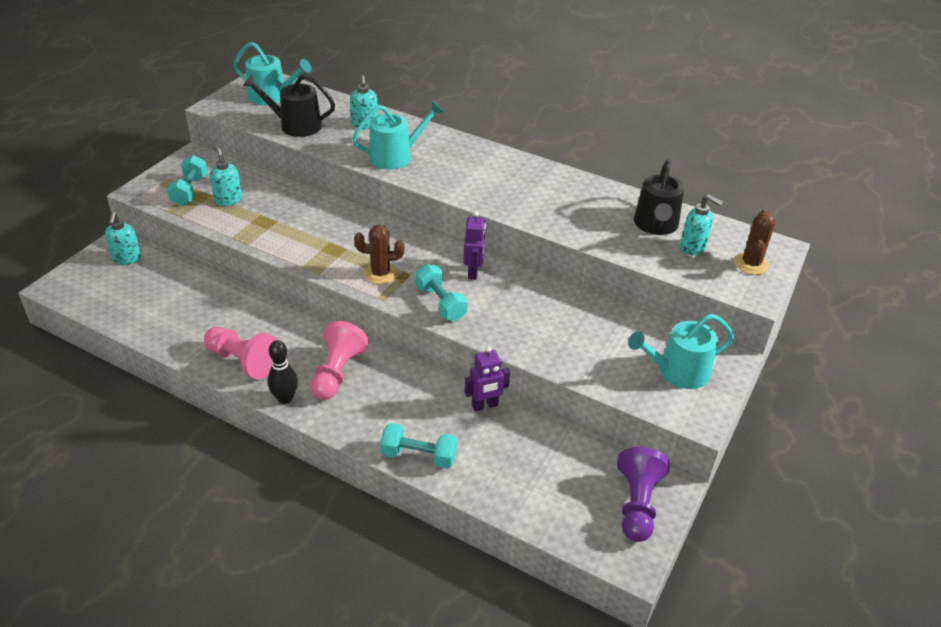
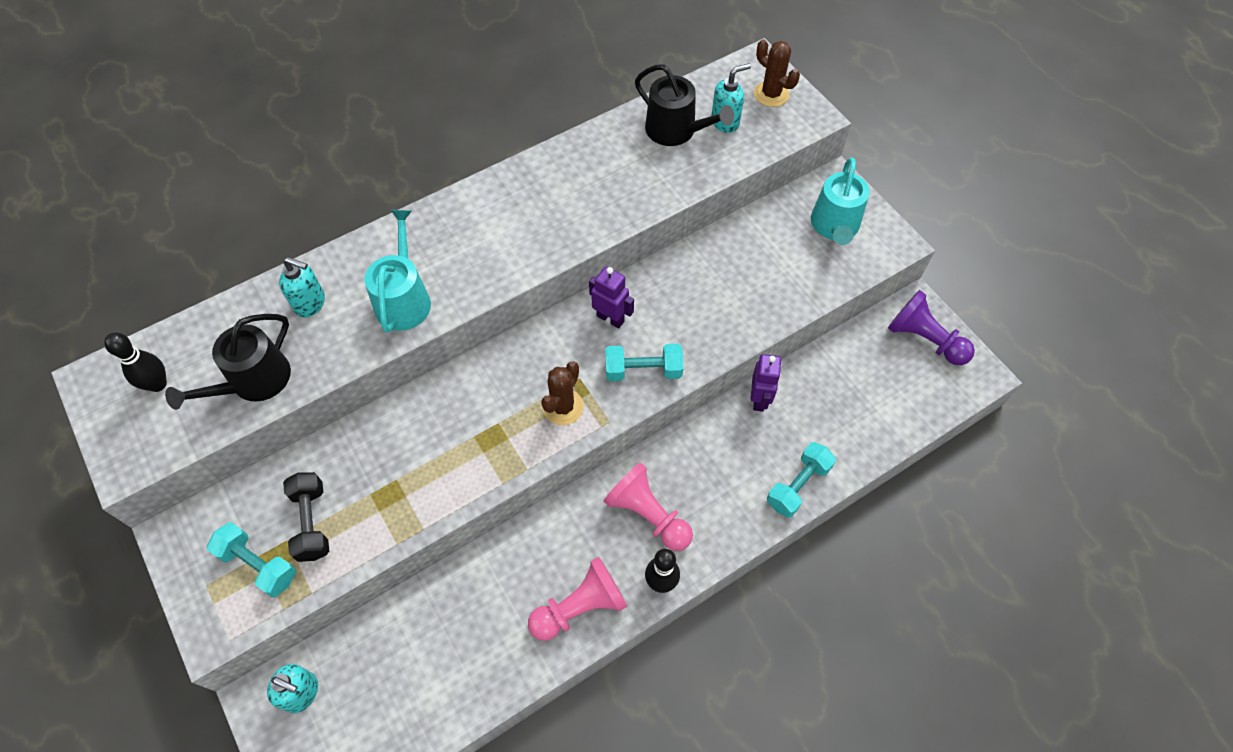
camera: 60 degrees left, 20 degrees up
turquoise soap dispenser [210,144,242,206] -> black dumbbell [283,472,329,562]
turquoise watering can [233,42,312,106] -> black bowling pin [104,332,167,392]

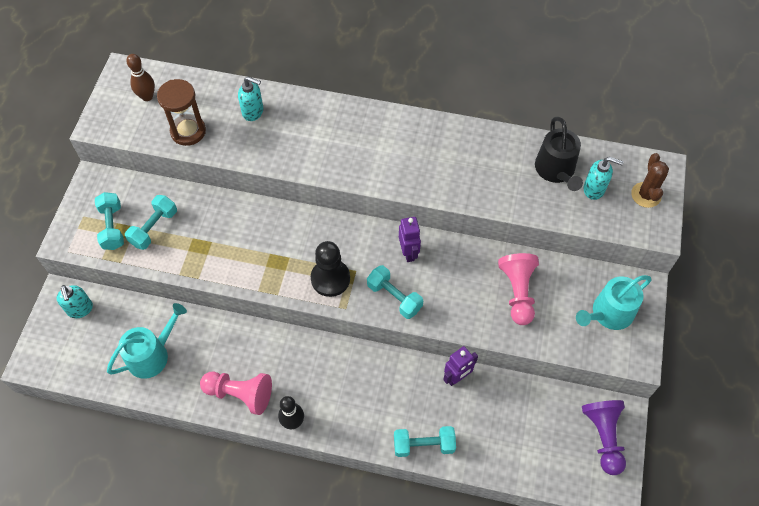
camera: 45 degrees right, 0 degrees up
black bowling pin [104,332,167,392] -> brown bowling pin [126,54,155,101]
black watering can [165,314,291,410] -> brown hourglass [157,79,206,146]
turquoise soap dispenser [279,257,325,317] -> turquoise soap dispenser turned 45 degrees counterclockwise [238,77,263,121]
black dumbbell [283,472,329,562] -> turquoise dumbbell [125,195,177,250]
turquoise watering can [364,210,431,333] -> turquoise watering can moved to [107,303,187,379]
brown cactus [541,361,584,425] -> black pawn [311,241,350,297]
pink pawn [604,462,693,551] -> pink pawn moved to [498,253,539,325]

